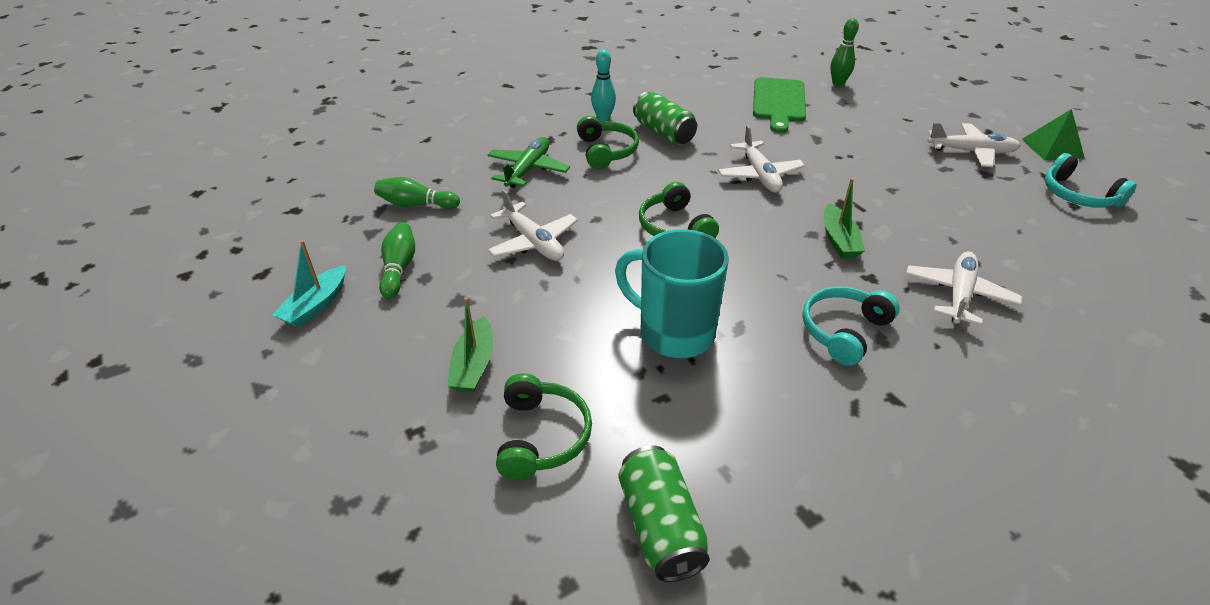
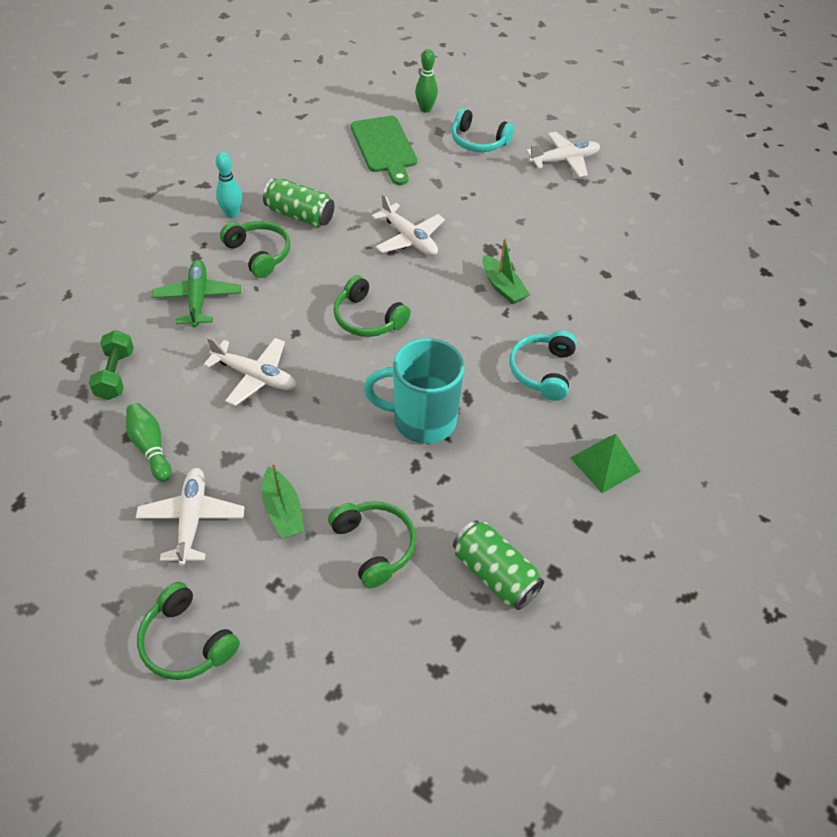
camera: 30 degrees left, 10 degrees up
turquoise boat [272,240,346,328] -> none
green bowling pin [374,177,460,209] -> green dumbbell [89,330,134,400]
white plane [906,251,1022,326] -> white plane moved to [136,468,245,566]
green pyramid [1022,109,1085,160] -> green pyramid moved to [571,434,641,493]
turquoise headphones [1045,153,1137,208] -> turquoise headphones moved to [452,108,514,152]
none -> green headphones [137,582,240,680]

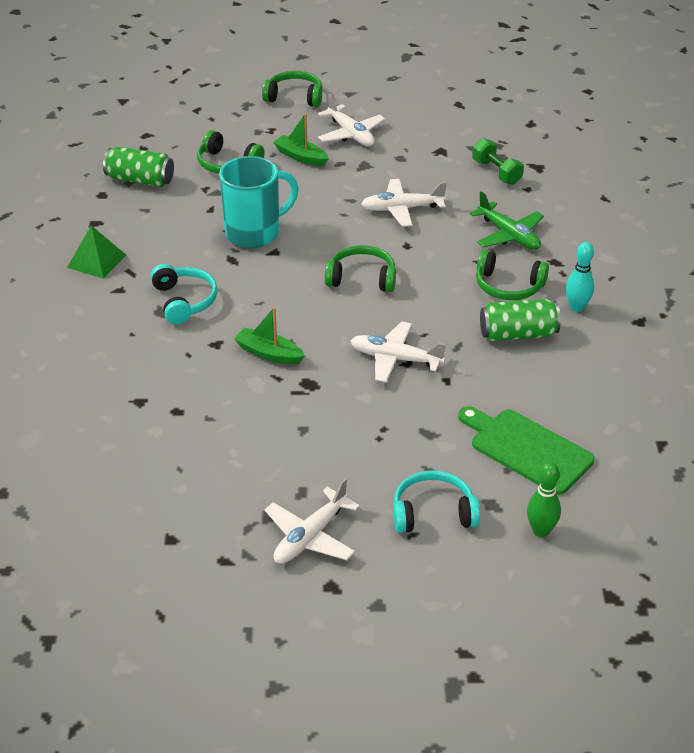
camera: 150 degrees right, 10 degrees down
green bowling pin [126,403,172,481] -> none

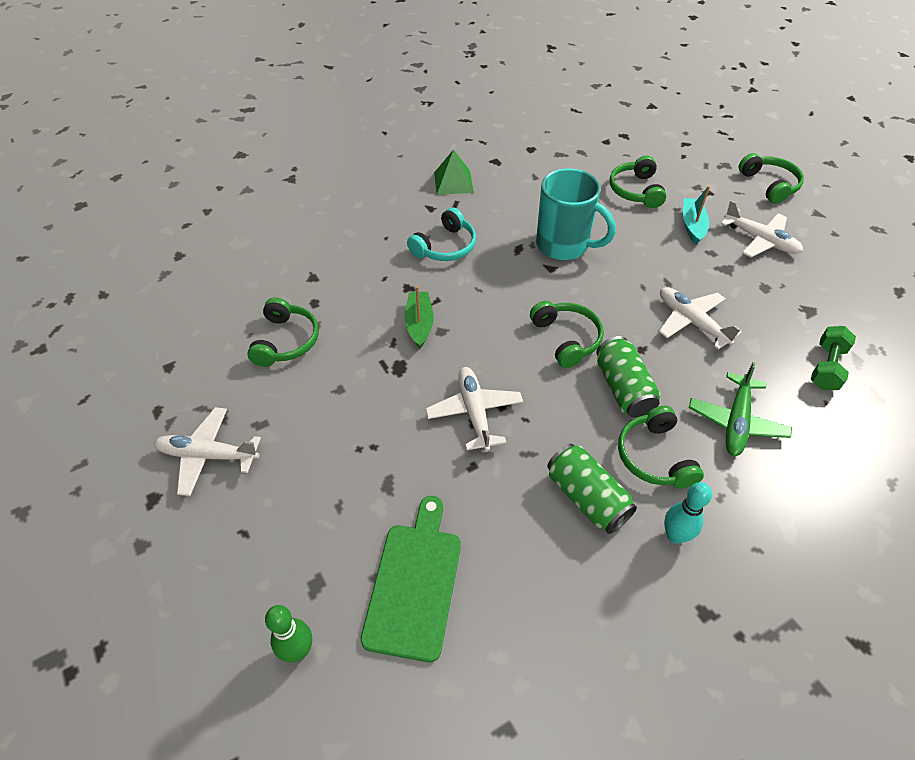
camera: 60 degrees right, 10 degrees up
green can [103,146,174,187] -> green can moved to [596,336,661,418]
green boat [273,113,329,166] -> turquoise boat [683,186,710,244]
white plane [318,94,385,146] -> white plane turned 75 degrees counterclockwise [720,200,803,257]
turquoise headphones [393,470,480,533] -> none
none -> green headphones [247,297,319,367]

